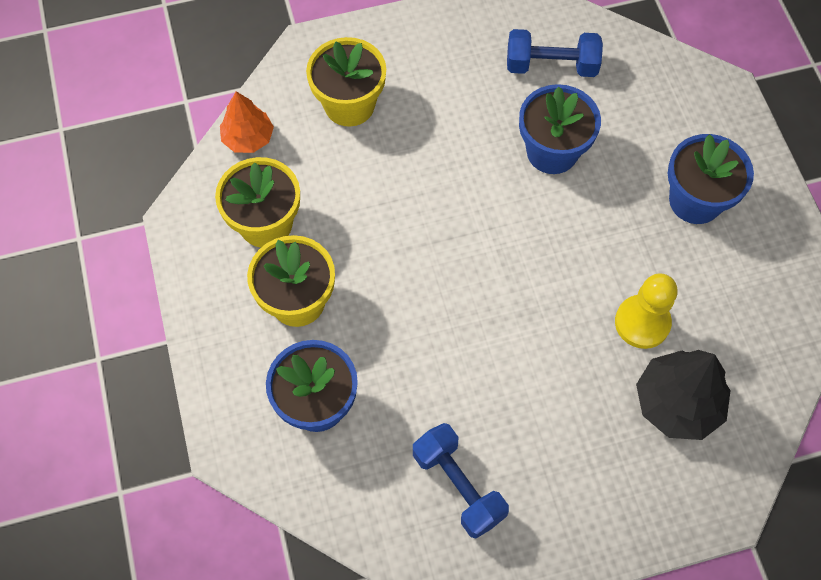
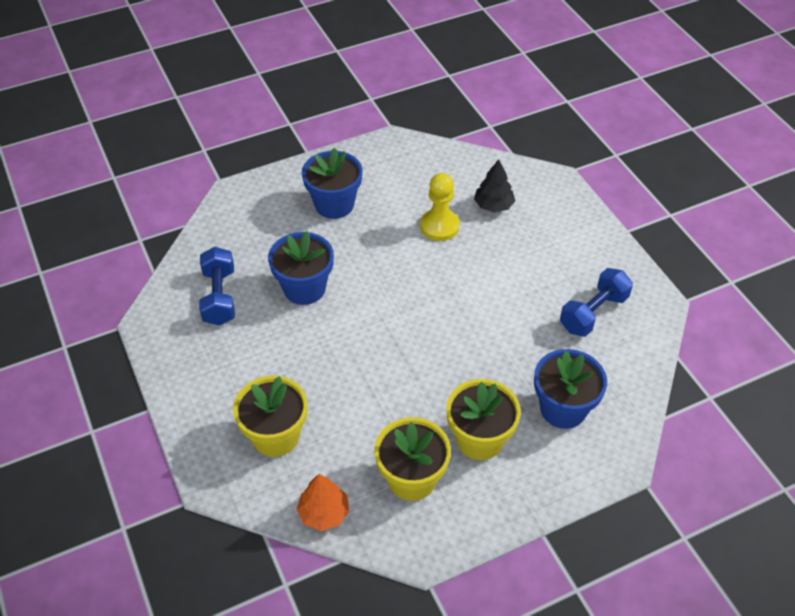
camera: 100 degrees left, 15 degrees down
black tree [636,350,731,440] -> black tree [474,159,515,212], size x0.65

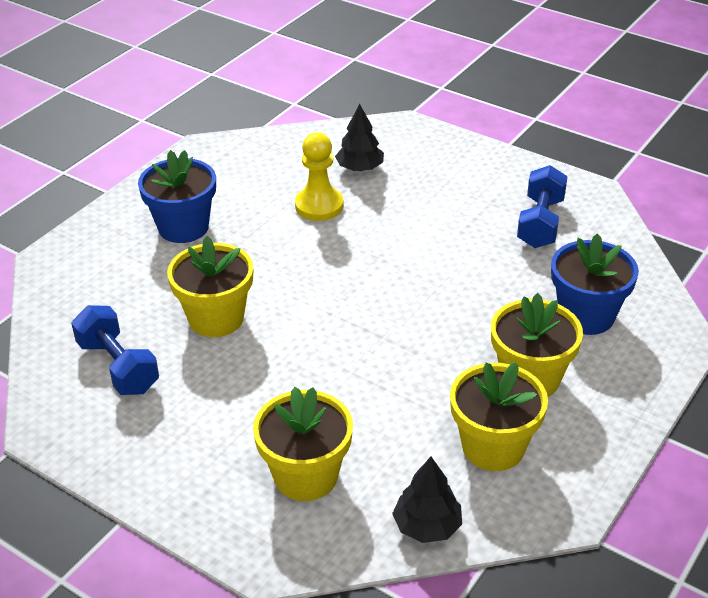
camera: 30 degrees left, 10 degrees down
blue flower pot [268,231,334,305] -> yellow flower pot [167,236,253,337]
orange tree [297,474,349,531] -> black tree [392,457,462,543]

